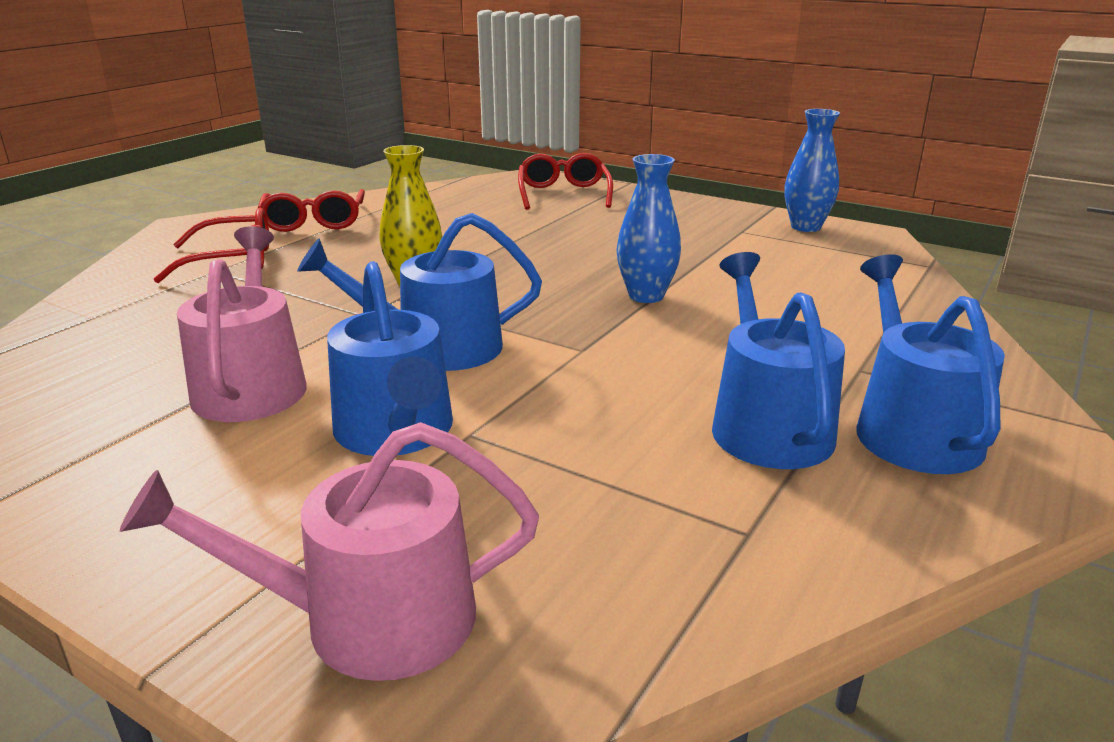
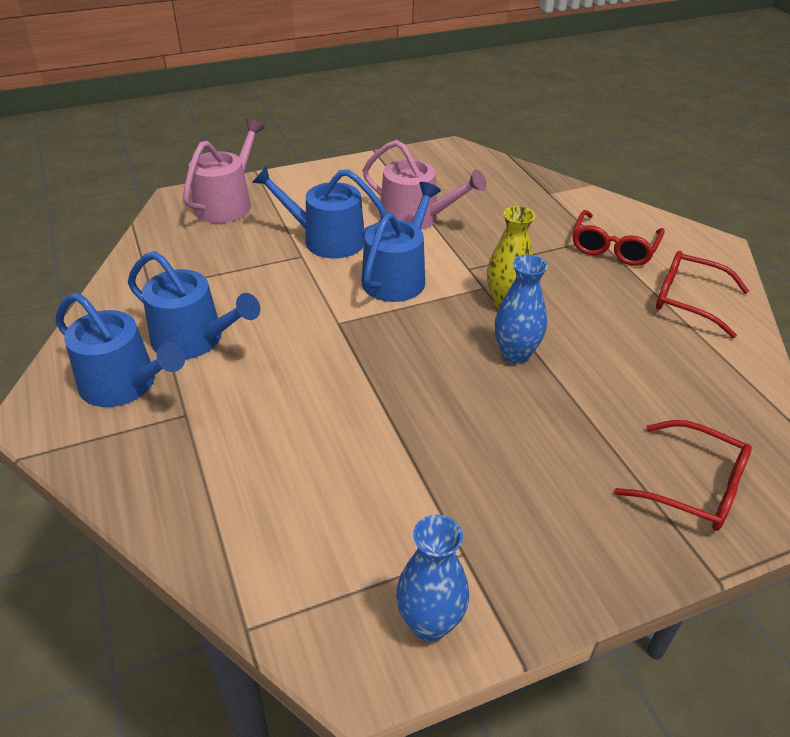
camera: 125 degrees right, 15 degrees up
blue vase [616,154,681,303] -> blue vase moved to [495,255,548,364]

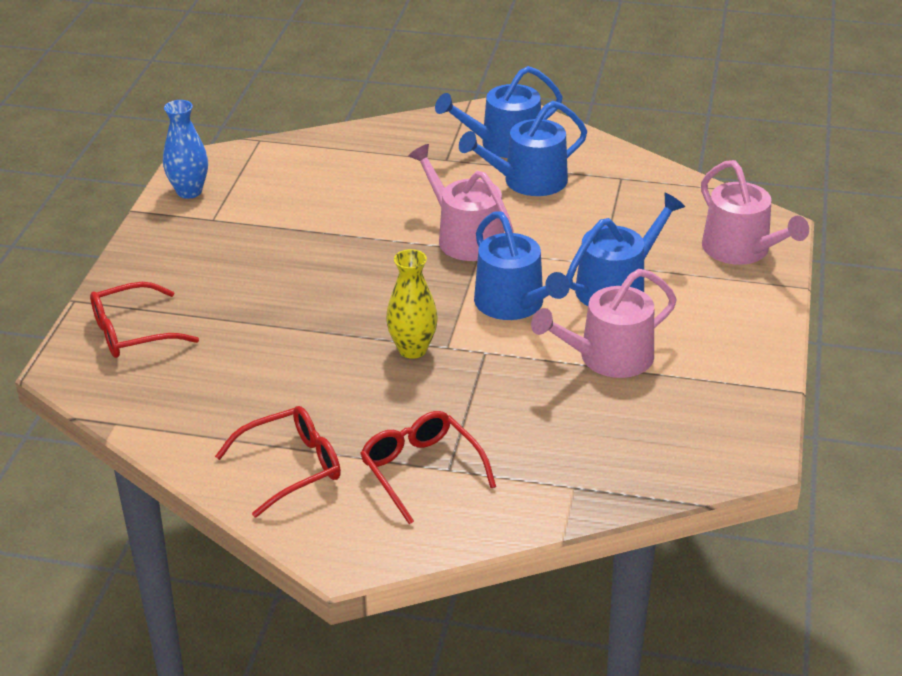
camera: 125 degrees right, 5 degrees down
blue vase [495,255,548,364] -> none
none -> pink watering can [408,144,514,261]

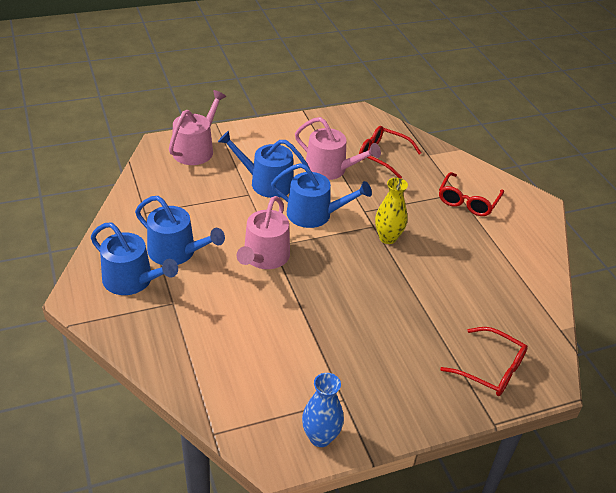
camera: 125 degrees left, 5 degrees up
red glasses [215,406,341,518] -> red glasses moved to [359,126,421,178]
blue watering can [474,211,570,320] -> blue watering can turned 75 degrees clockwise [271,163,372,228]

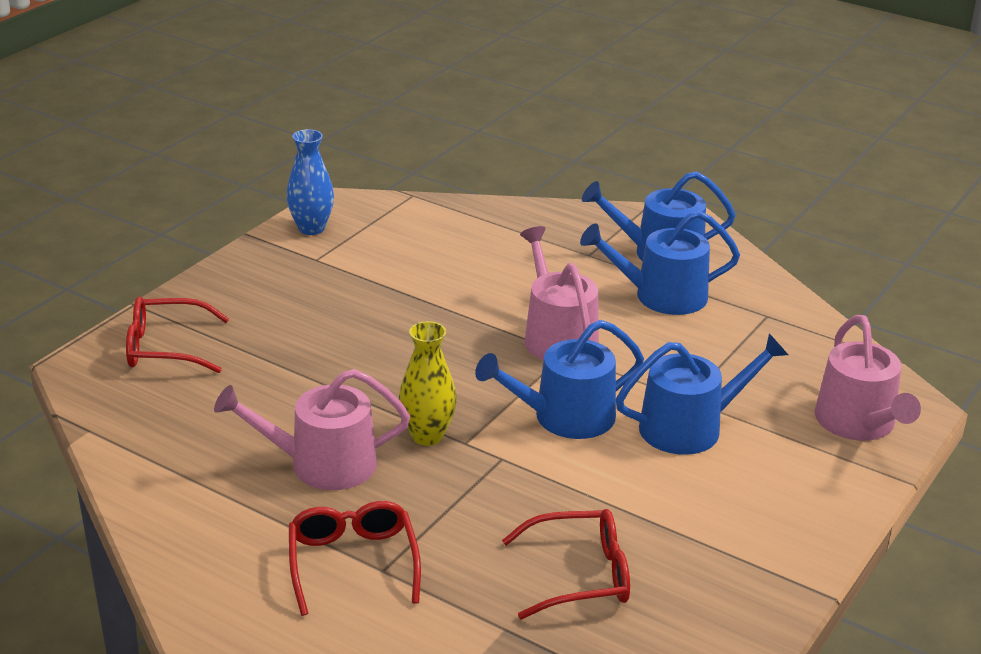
camera: 145 degrees right, 10 degrees down
pink watering can [295,117,381,180] -> pink watering can moved to [214,369,410,490]

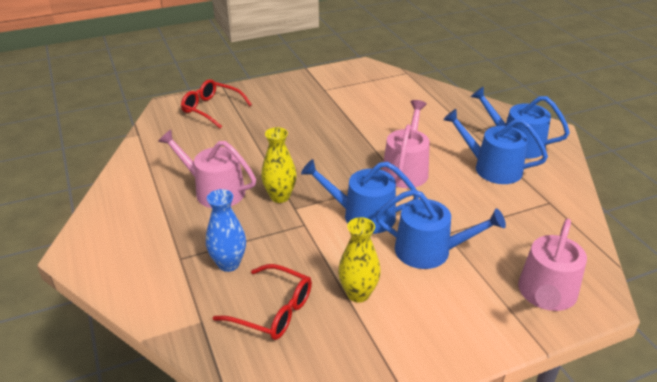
camera: 35 degrees right, 5 degrees up
blue vase [286,129,334,235] -> blue vase moved to [206,189,246,272]
red glasses [289,501,421,616] -> none
none -> yellow vase [338,217,381,303]

